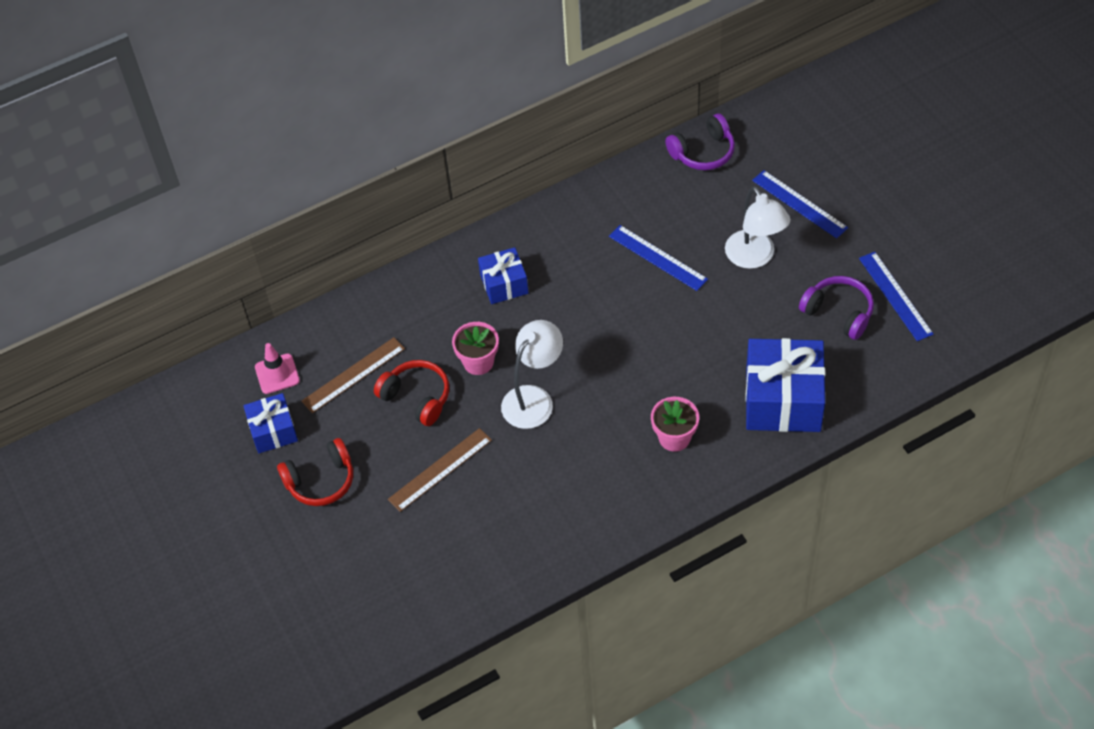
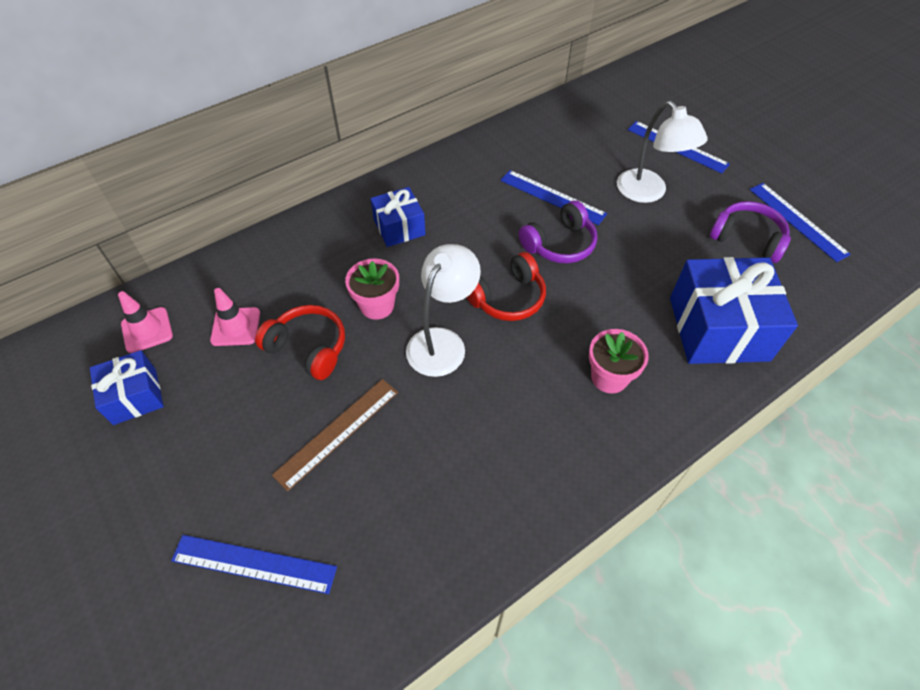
camera: 10 degrees left, 0 degrees up
red headphones [277,438,353,506] -> red headphones moved to [466,252,546,321]
brown ruler [301,337,405,413] -> pink traffic cone [210,288,260,346]
purple headphones [665,113,735,170] -> purple headphones moved to [519,201,597,263]
none -> blue ruler [171,535,337,594]

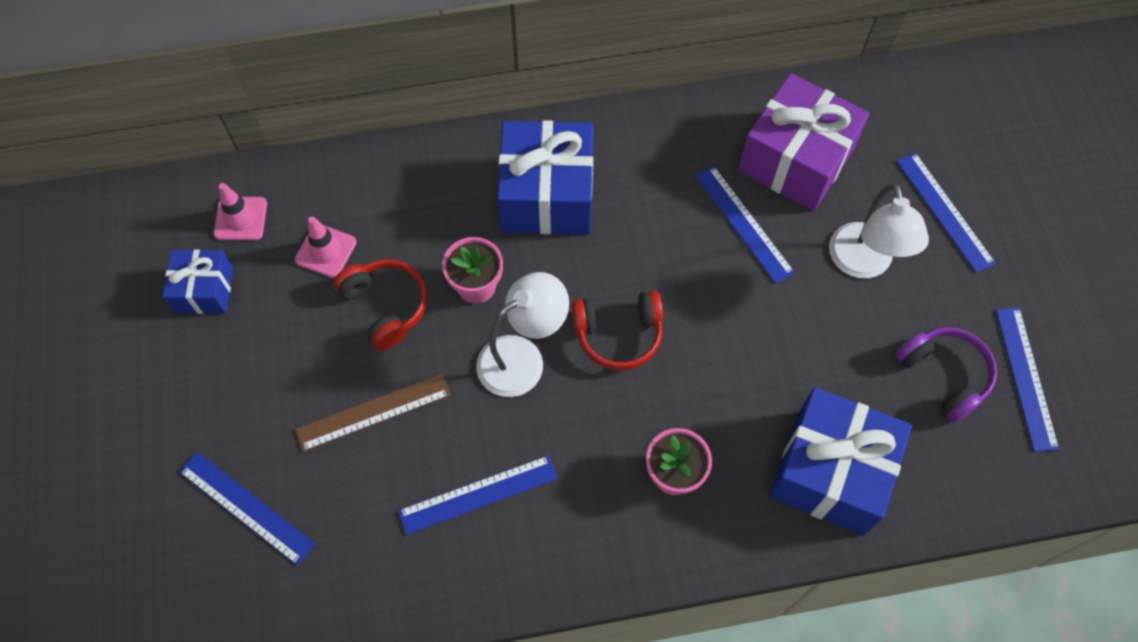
camera: 25 degrees right, 10 degrees up
blue gift [370,187,426,247] -> blue gift [497,120,593,234], size x1.78
purple headphones [519,201,597,263] -> none
none -> blue ruler [398,455,558,535]
none -> purple gift [738,73,870,211]

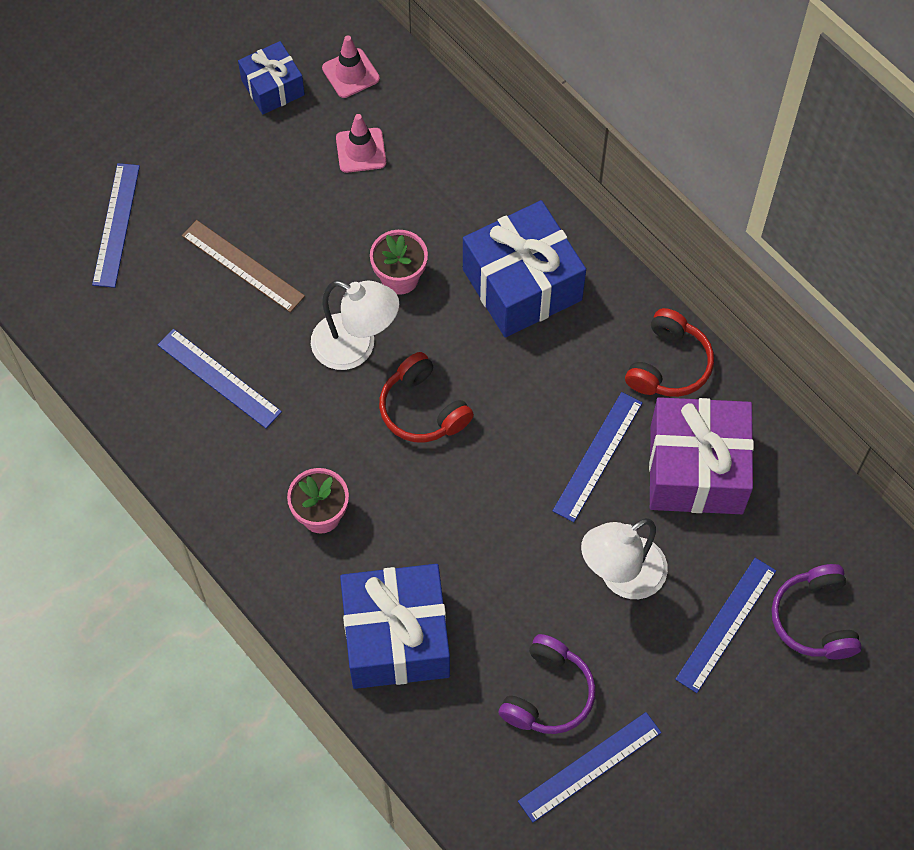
camera: 60 degrees right, 0 degrees up
red headphones [333,259,428,351] -> red headphones moved to [625,308,714,397]
none -> purple headphones [772,564,862,659]

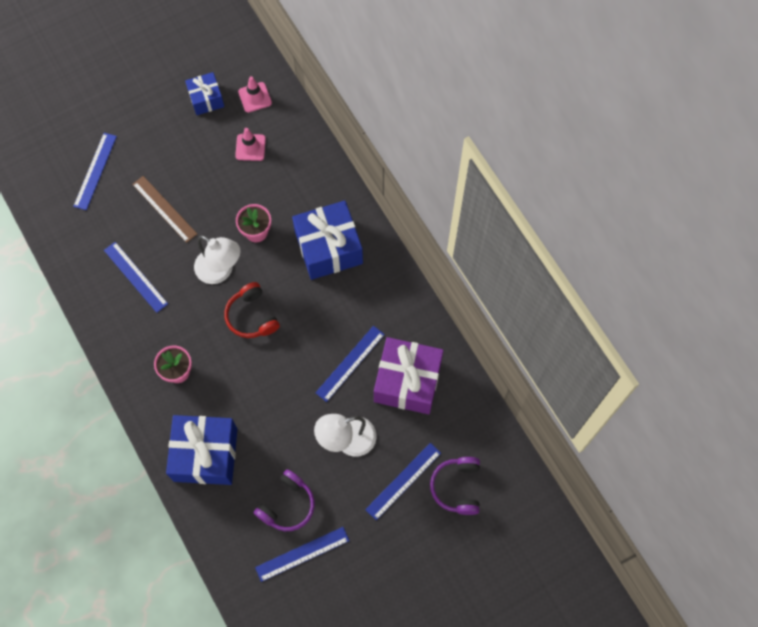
camera: 10 degrees right, 5 degrees up
red headphones [625,308,714,397] -> none

